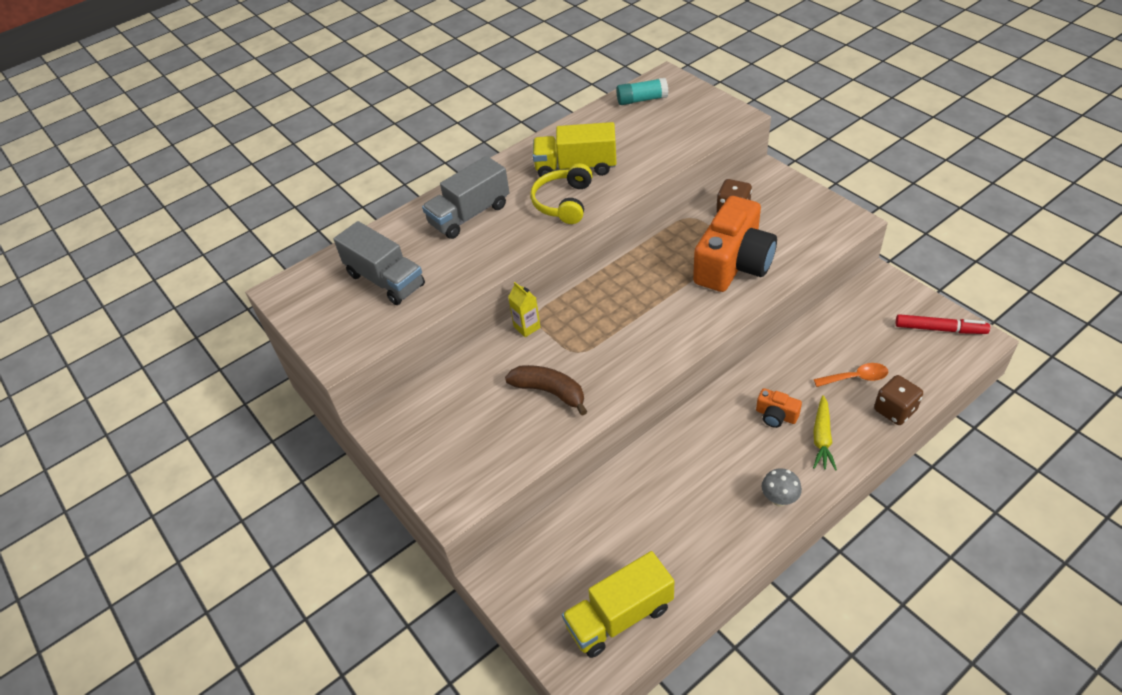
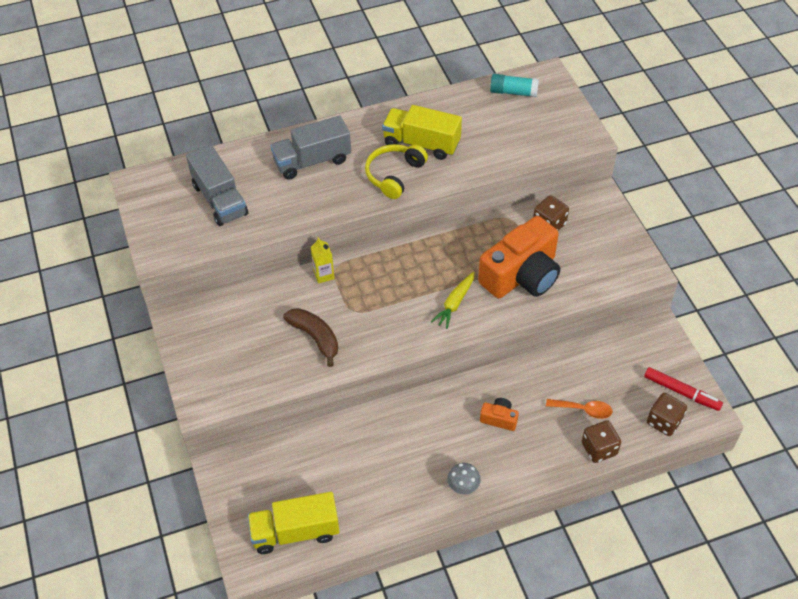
camera: 15 degrees right, 5 degrees up
orange camera [756,388,802,428] -> orange camera turned 150 degrees clockwise [480,398,519,431]
yellow carrot [813,395,837,470] -> yellow carrot moved to [431,272,475,329]
none -> brown dice [647,393,687,436]

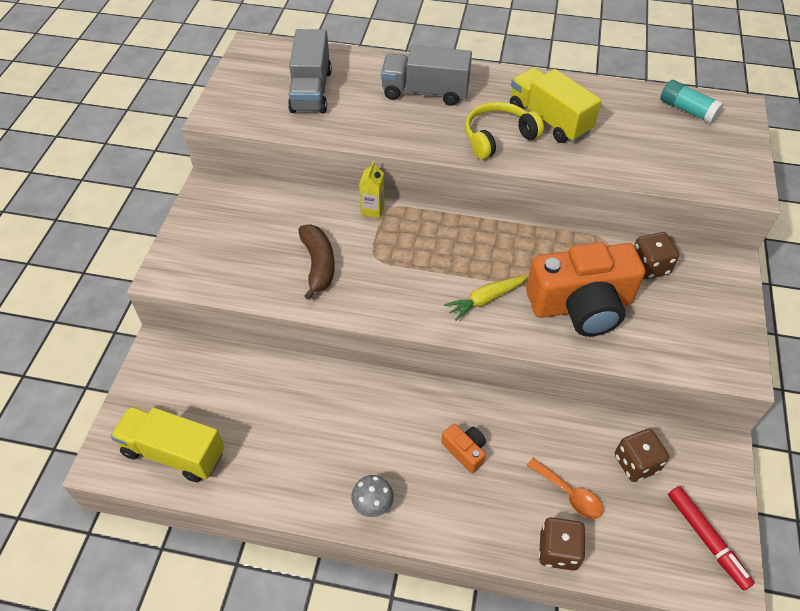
camera: 30 degrees right, 0 degrees up
brown dice [647,393,687,436] -> brown dice moved to [615,429,669,482]

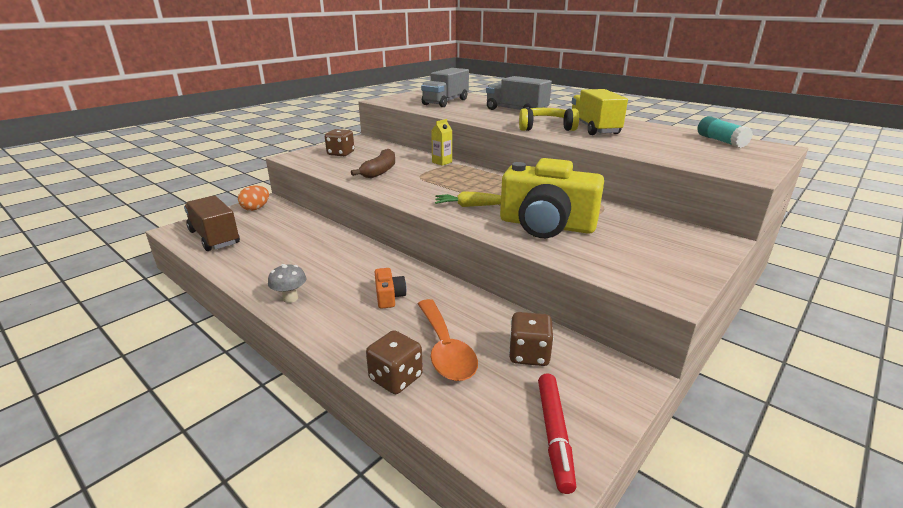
camera: 30 degrees right, 25 degrees down
yellow truck [110,406,225,482] -> brown truck [184,195,240,251]
orange camera [526,242,645,337] -> yellow camera [500,158,604,238]
orange spoon [526,458,603,519] -> orange spoon [418,299,478,381], size x1.57
brown dice [634,232,679,279] -> brown dice moved to [325,129,354,157]
none -> orange egg [238,185,269,211]

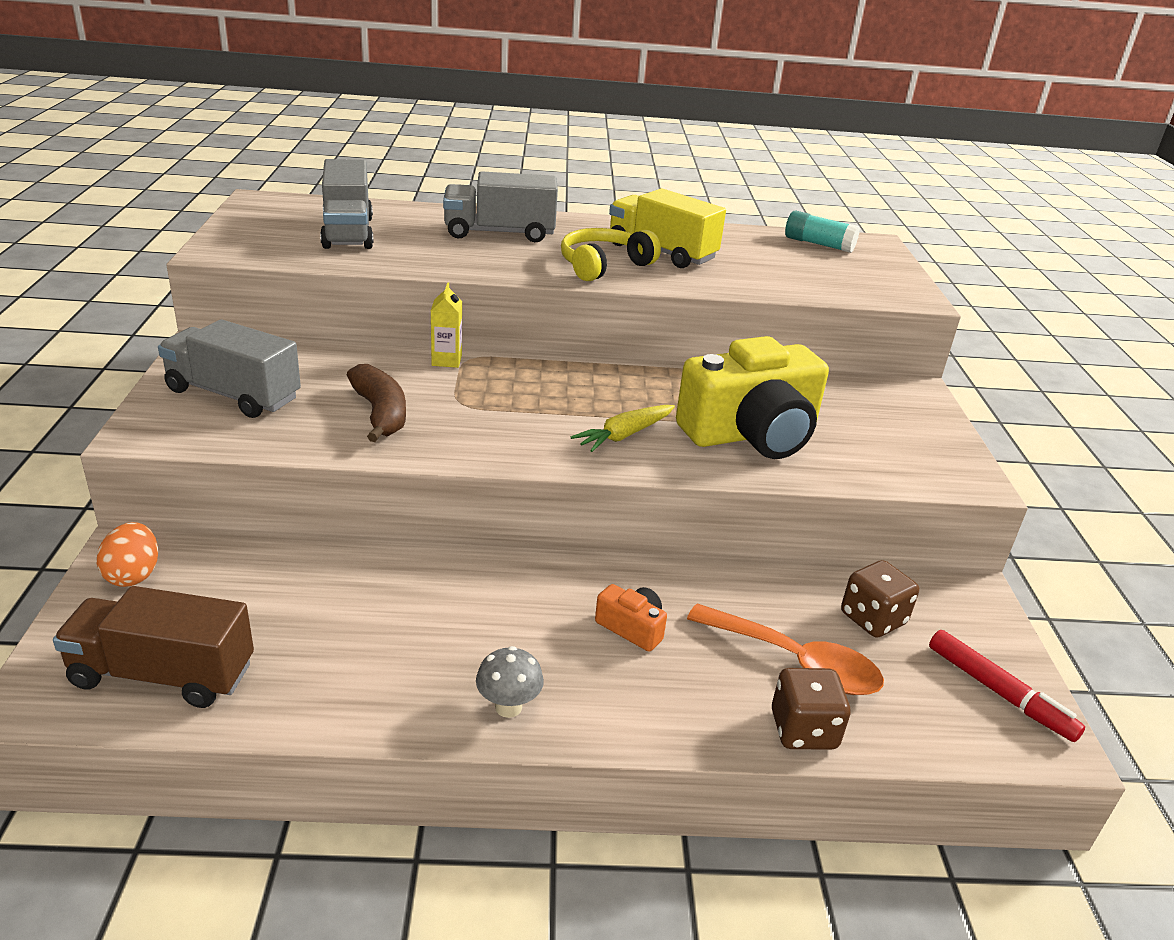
camera: 45 degrees left, 5 degrees up
brown dice [325,129,354,157] -> grey truck [158,319,301,418]

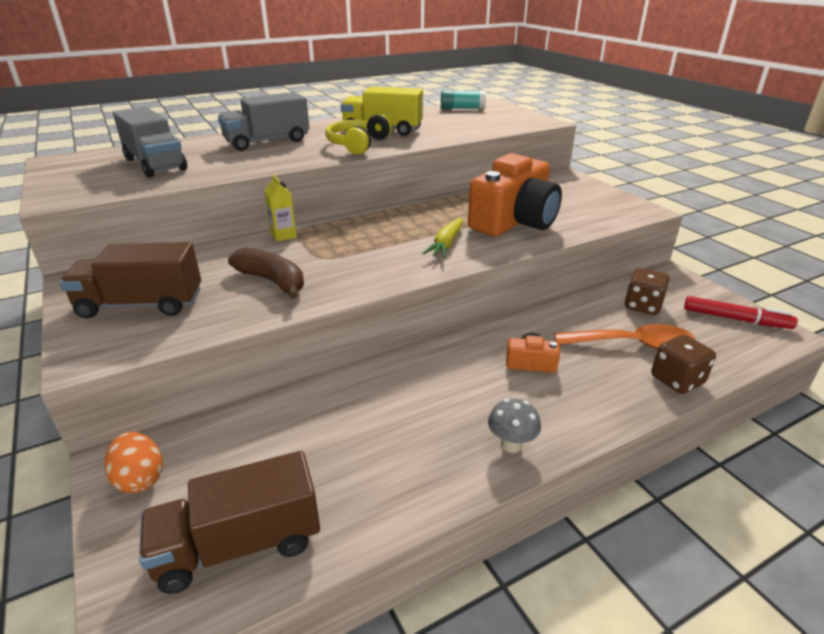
camera: 25 degrees left, 0 degrees up
grey truck [158,319,301,418] -> brown truck [59,242,201,319]
yellow camera [676,336,829,459] -> orange camera [468,153,562,237]

